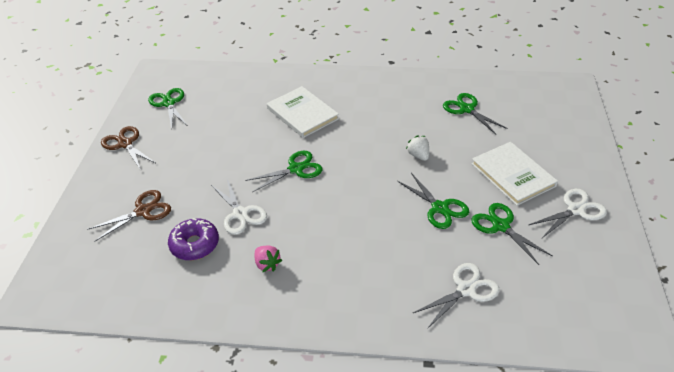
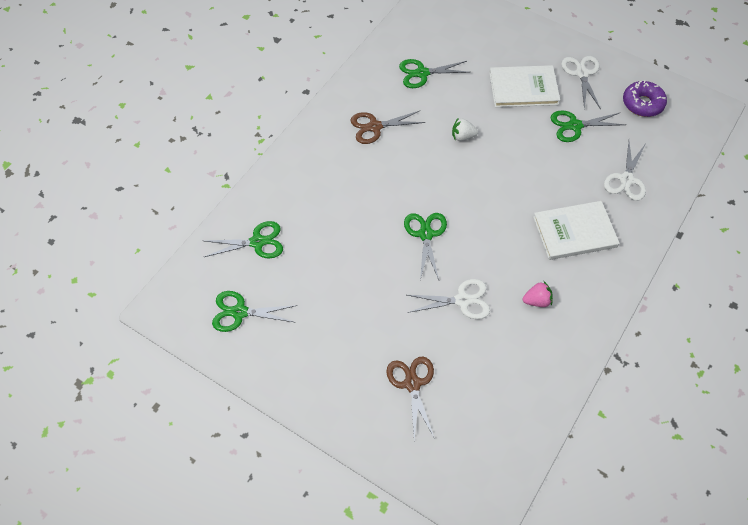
camera: 65 degrees left, 15 degrees up
brown scissors [101,126,156,170] -> brown scissors moved to [350,110,425,144]
purple donut [168,218,219,260] -> purple donut moved to [623,80,667,117]
white book [267,86,339,138] -> white book moved to [533,201,619,260]
green scissors [397,173,469,229] -> green scissors moved to [204,221,283,259]
white scissors [413,263,499,329] -> white scissors turned 150 degrees counterclockwise [604,142,646,201]

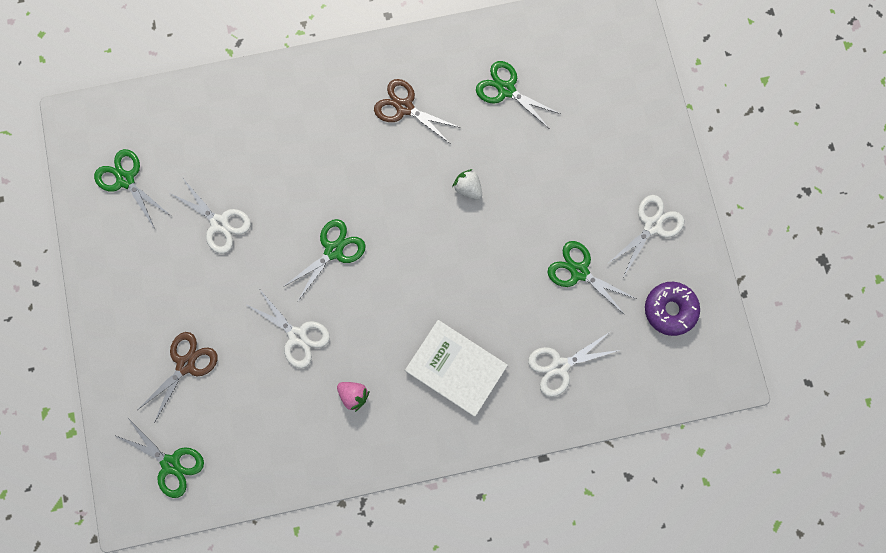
camera: 45 degrees right, 20 degrees up
green scissors [204,221,283,259] -> green scissors moved to [114,417,204,498]
white book [489,65,560,107] -> none
none -> white scissors [171,179,251,254]

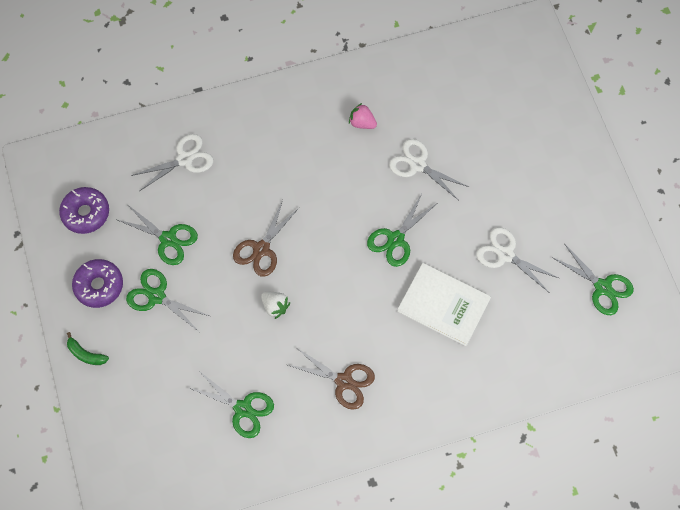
camera: 175 degrees right, 10 degrees down
green scissors [114,417,204,498] -> green scissors moved to [126,269,209,332]
brown scissors [139,332,218,423] -> brown scissors moved to [233,200,299,277]
white book [405,320,508,417] -> white book moved to [397,263,491,346]
white scissors [609,195,684,277] -> purple donut [72,259,123,308]
none -> green banana [67,332,109,365]

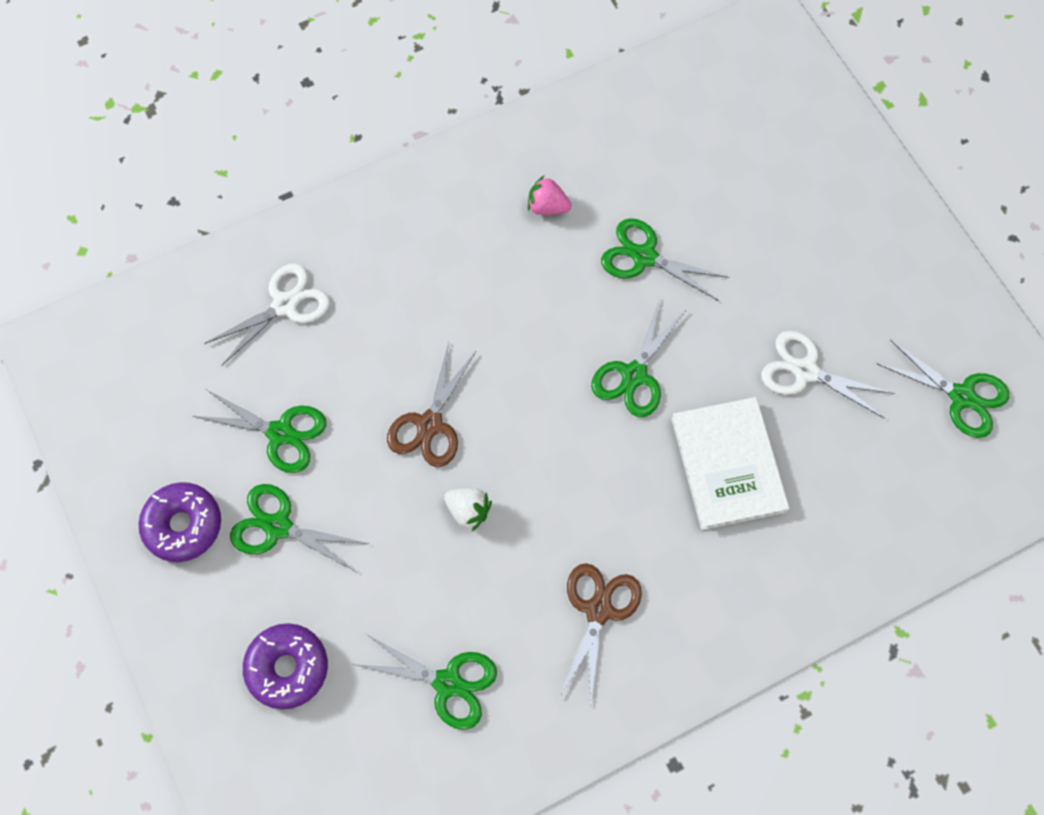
camera: 10 degrees left, 0 degrees up
purple donut [59,187,109,234] -> purple donut moved to [243,623,328,709]
green banana [67,332,109,365] -> none
brown scissors [288,348,375,410] -> brown scissors turned 90 degrees counterclockwise [560,563,642,704]
white scissors [389,139,469,200] -> green scissors [601,218,729,300]
white book [397,263,491,346] -> white book turned 60 degrees clockwise [671,397,789,530]

